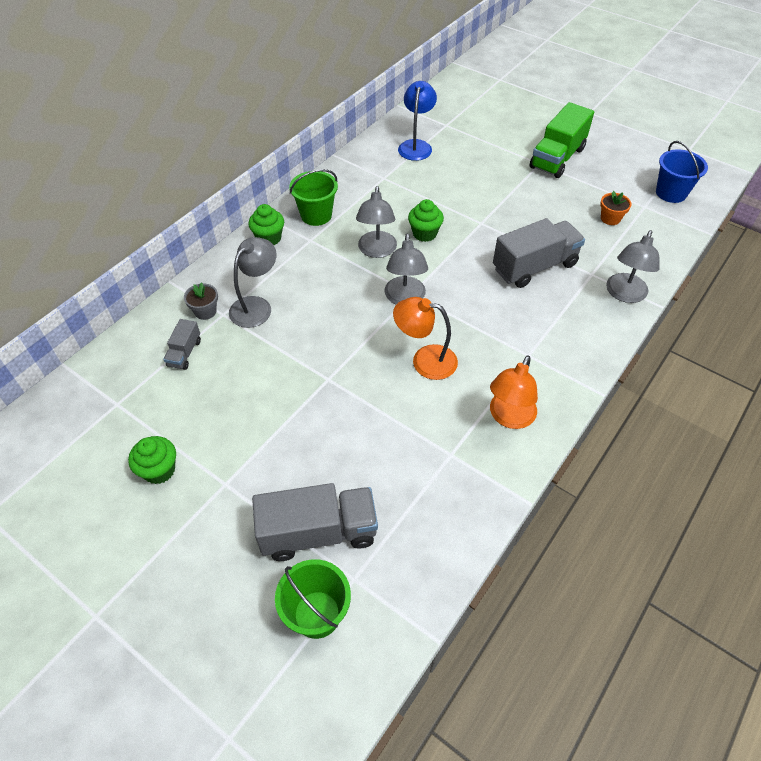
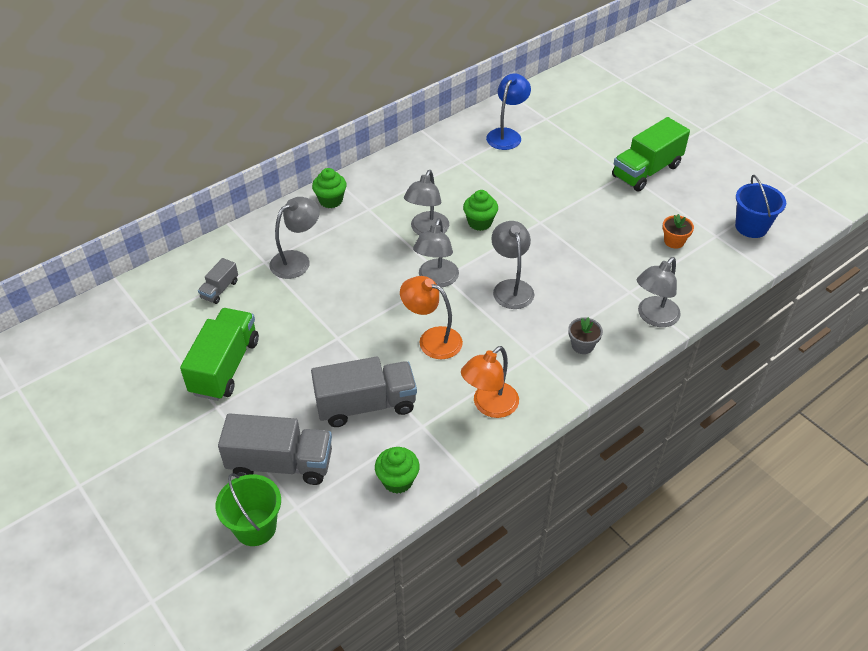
camera: 15 degrees right, 5 degrees down
green cupcake [128,436,176,484] -> green cupcake moved to [375,447,420,494]
grey flower pot [184,282,218,320] -> grey flower pot moved to [568,317,603,354]
green bucket [289,169,338,226] -> none
grey truck [493,218,585,288] -> grey truck moved to [311,357,417,427]
none -> green truck [180,308,259,401]
none -> grey lamp [491,221,534,309]

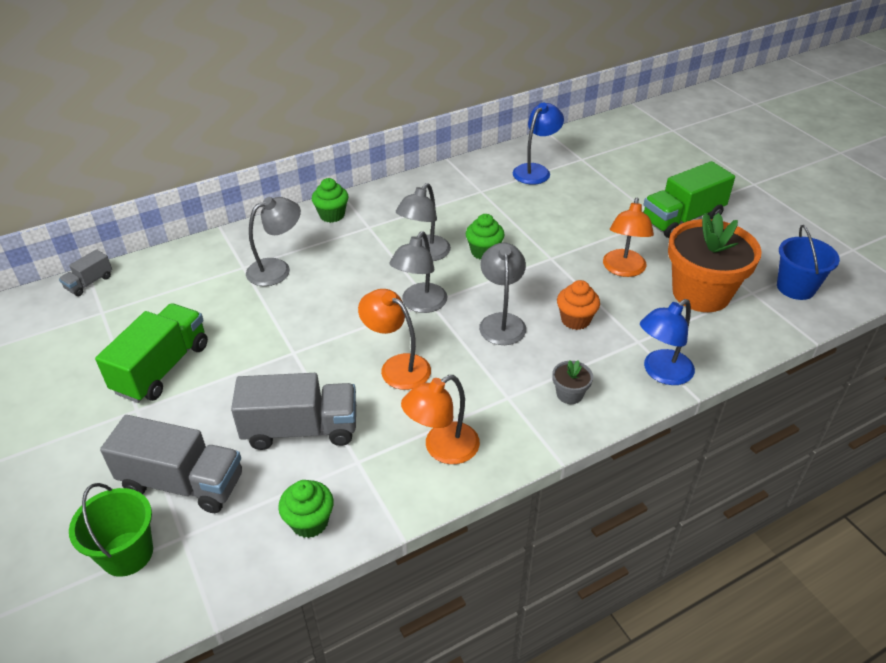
camera: 10 degrees right, 5 degrees down
grey truck [198,258,238,304] -> grey truck moved to [59,249,112,296]
grey lamp [637,257,681,327] -> blue lamp [640,299,695,385]
orange flower pot [663,214,694,249] -> orange flower pot [668,213,762,312], size x2.44
none -> orange cupcake [557,280,600,330]
none -> orange lamp [603,198,654,277]

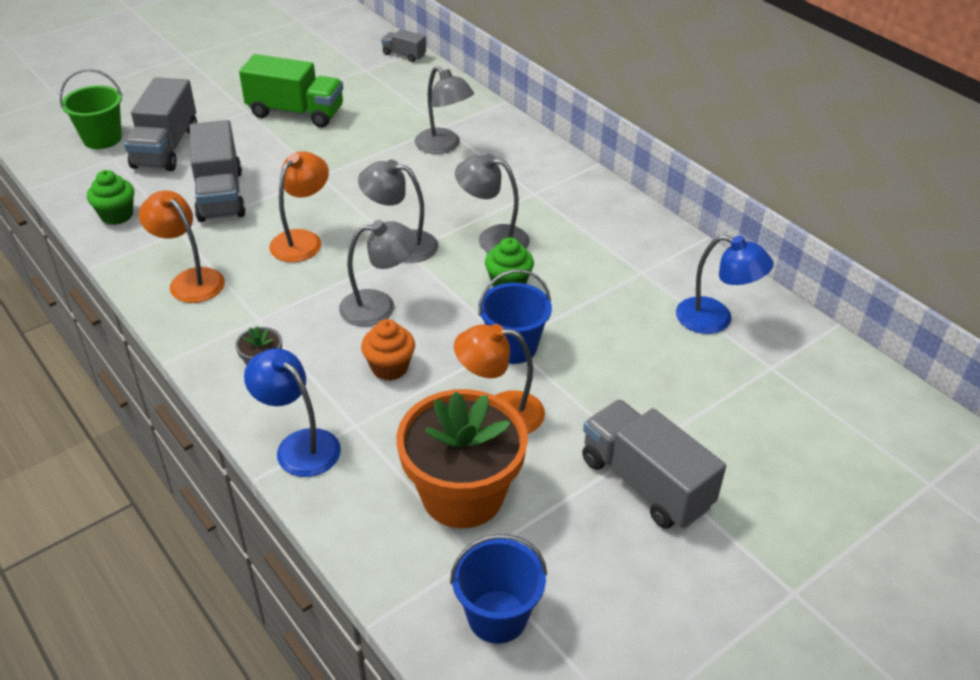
camera: 80 degrees right, 0 degrees up
green cupcake [312,178,349,223] -> none
green truck [643,161,735,238] -> grey truck [582,399,726,529]
none -> blue bucket [479,269,552,364]

